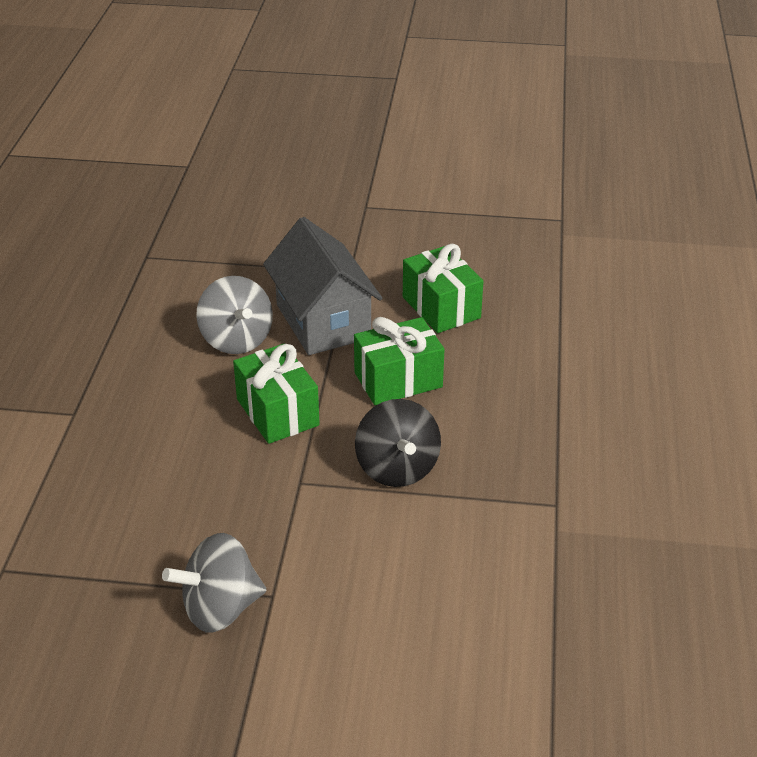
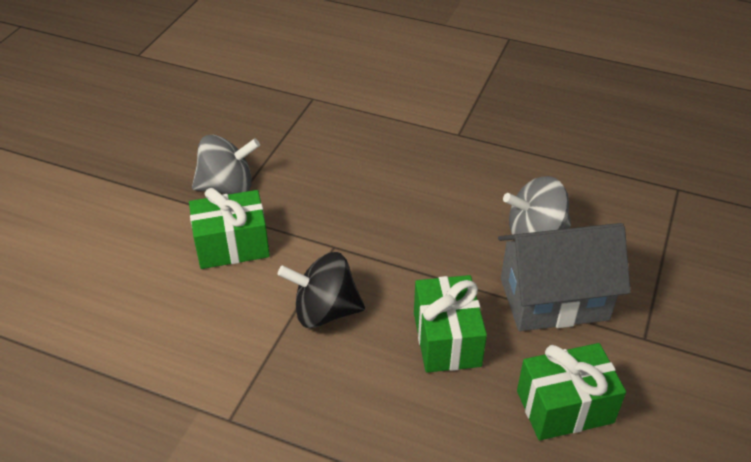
camera: 105 degrees right, 5 degrees up
grey spinning top [162,533,267,633] -> grey spinning top turned 90 degrees clockwise [192,135,260,194]
green gift [233,344,320,444] -> green gift moved to [189,188,270,269]

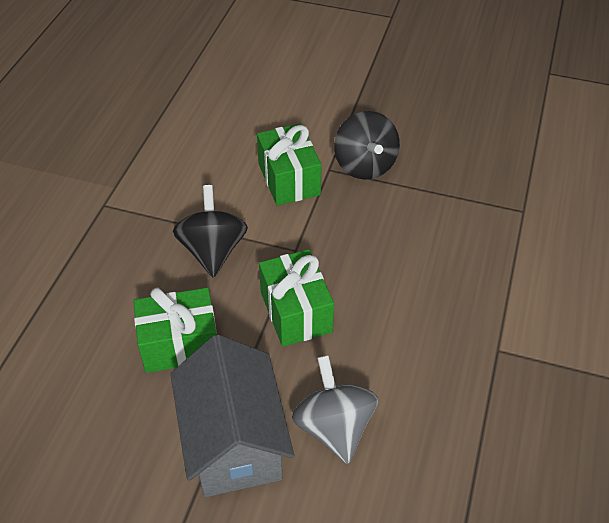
camera: 85 degrees right, 5 degrees up
grey spinning top [192,135,260,194] -> black spinning top [334,111,400,180]
green gift [517,343,626,440] -> green gift moved to [259,249,334,347]

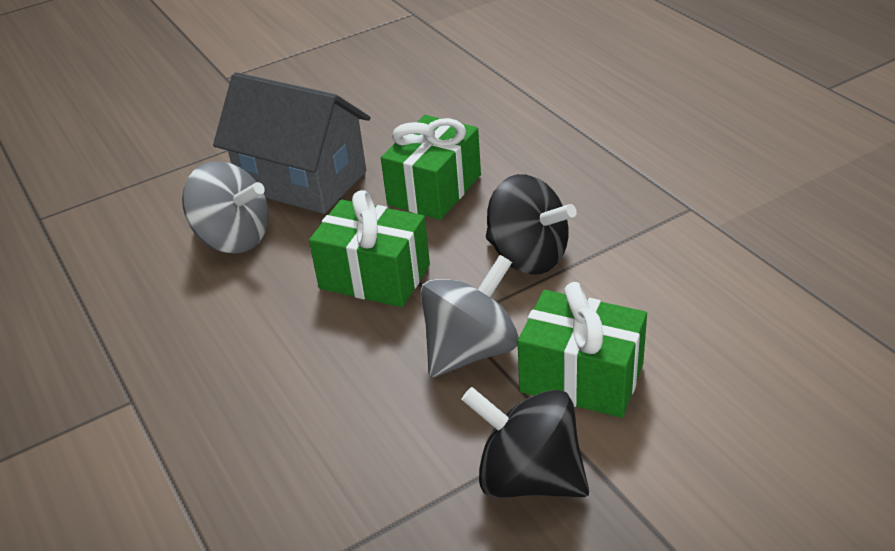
camera: 135 degrees right, 10 degrees down
none -> grey spinning top [420,255,519,377]

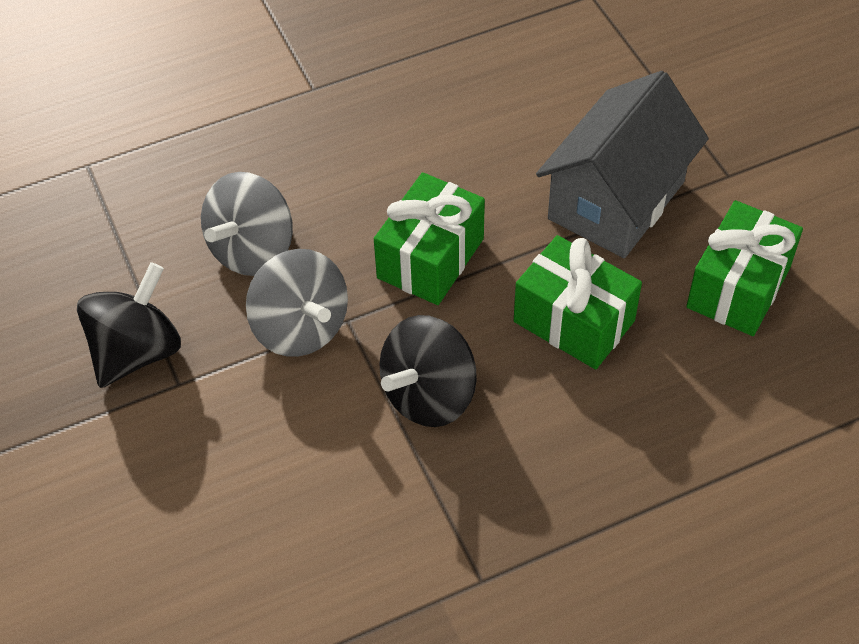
camera: 95 degrees right, 15 degrees up
grey spinning top [182,161,269,253] -> grey spinning top moved to [201,172,293,276]
green gift [518,282,647,418] -> green gift moved to [686,200,803,336]

